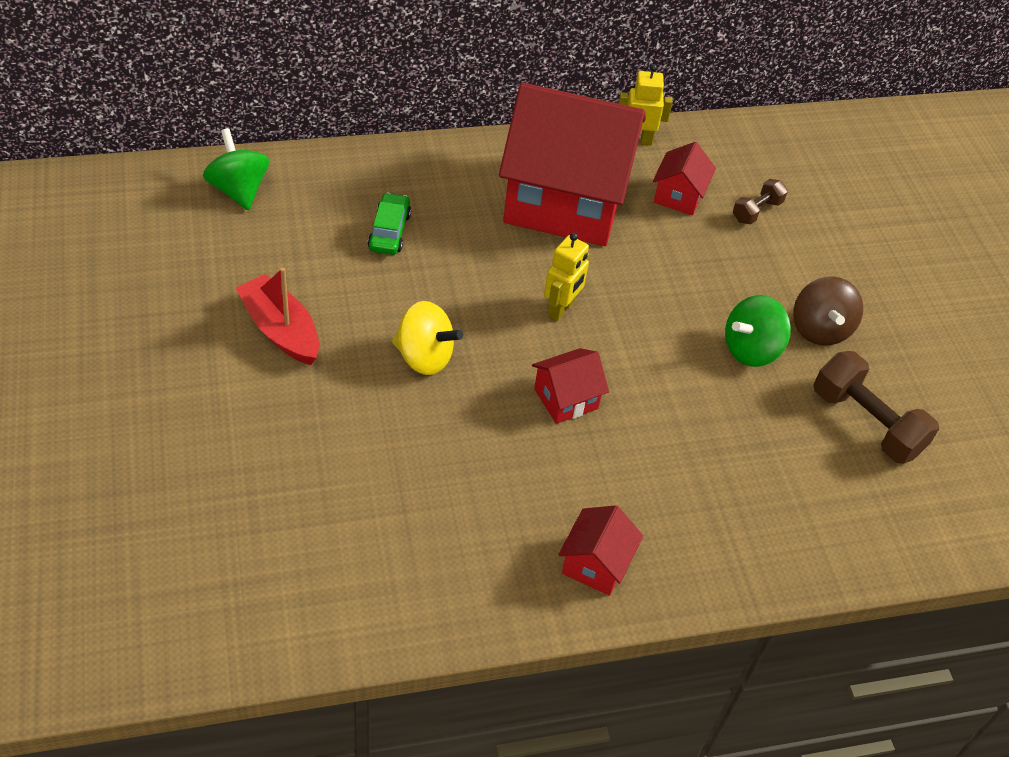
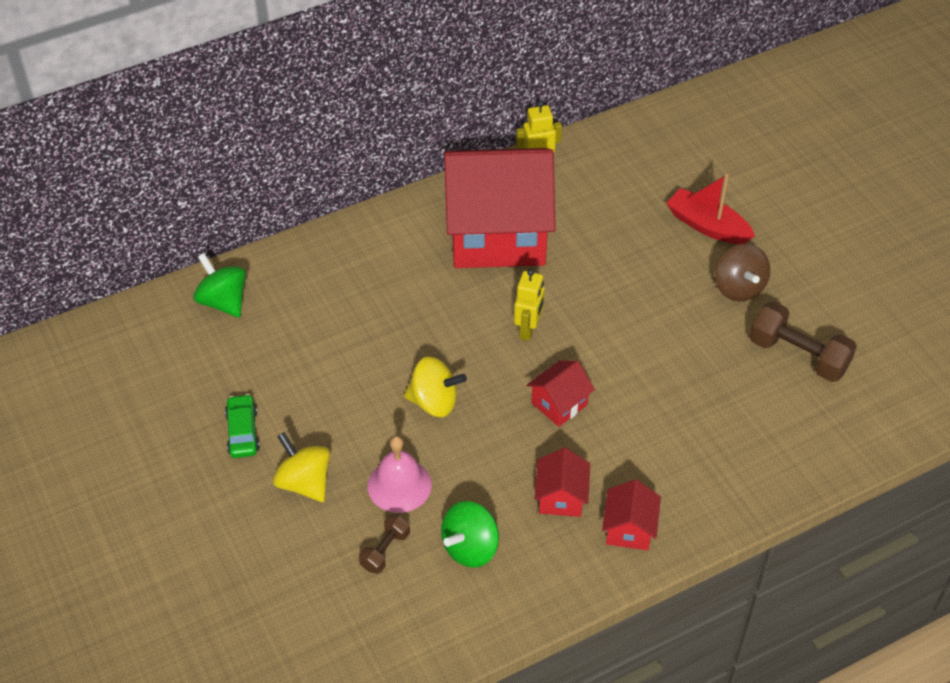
camera: 10 degrees left, 0 degrees up
red boat [236,268,319,365] -> red boat moved to [666,174,755,244]
green car [368,193,411,255] -> green car moved to [225,394,260,458]
red house [653,142,716,215] -> red house moved to [534,448,590,517]
green spinning top [725,295,791,367] -> green spinning top moved to [441,501,499,568]
brown dumbbell [733,179,788,224] -> brown dumbbell moved to [359,514,410,574]
none -> yellow spinning top [273,432,330,502]
none -> pink bell [368,436,432,513]

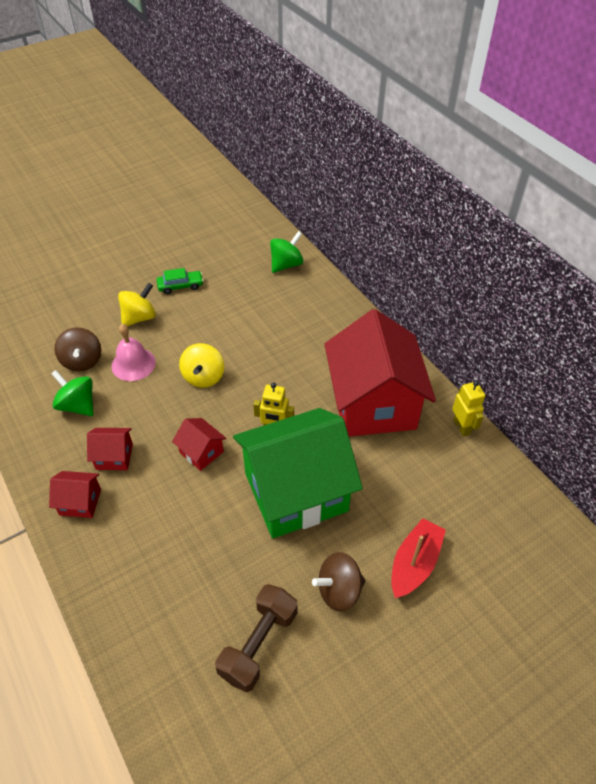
camera: 85 degrees right, 0 degrees up
brown dumbbell [359,514,410,574] -> brown spinning top [55,327,101,372]
none -> green house [233,408,363,538]

